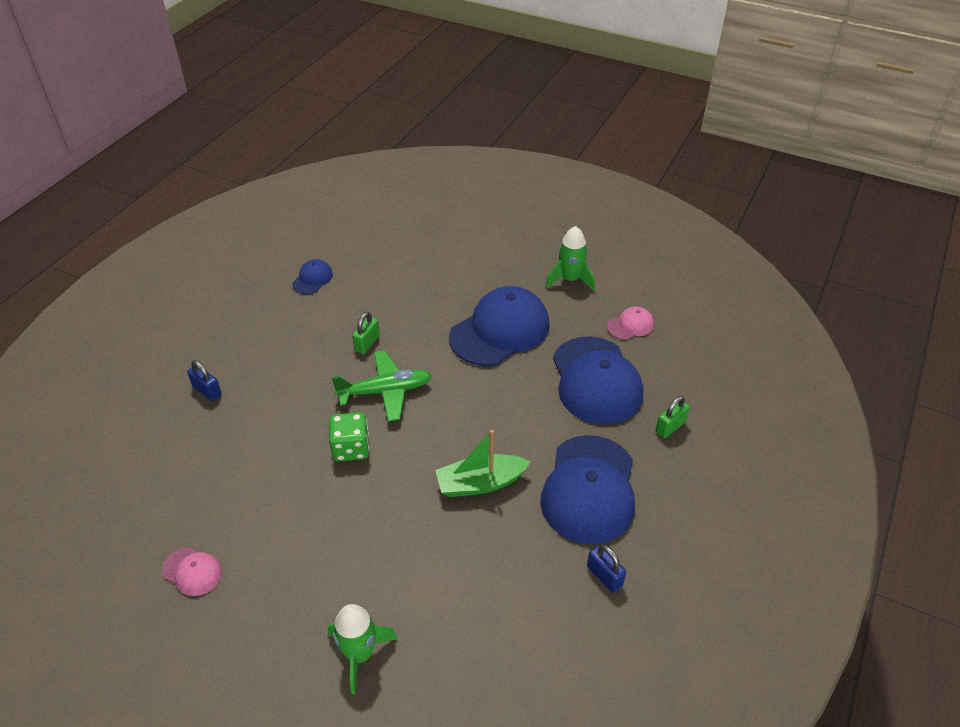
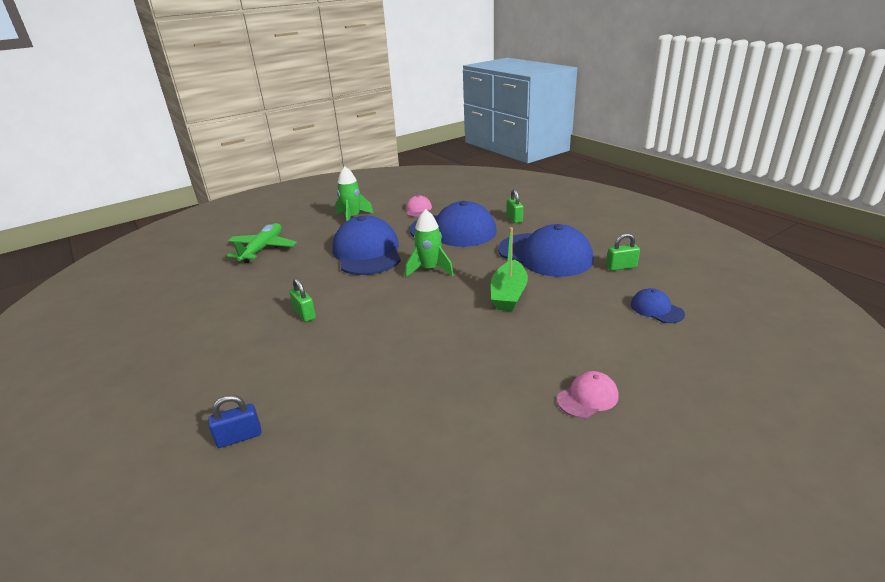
camera: 60 degrees left, 15 degrees down
pink cap [162,547,222,596] -> pink cap moved to [557,371,619,418]
blue cap [292,259,333,294] -> blue cap moved to [631,288,685,323]
green rocket [328,604,397,694] -> green rocket moved to [405,209,454,277]
green dice [329,412,369,461] -> none
green plane [331,350,431,422] -> green plane moved to [227,223,297,263]
blue padlock [587,544,626,593] -> green padlock [606,233,640,271]

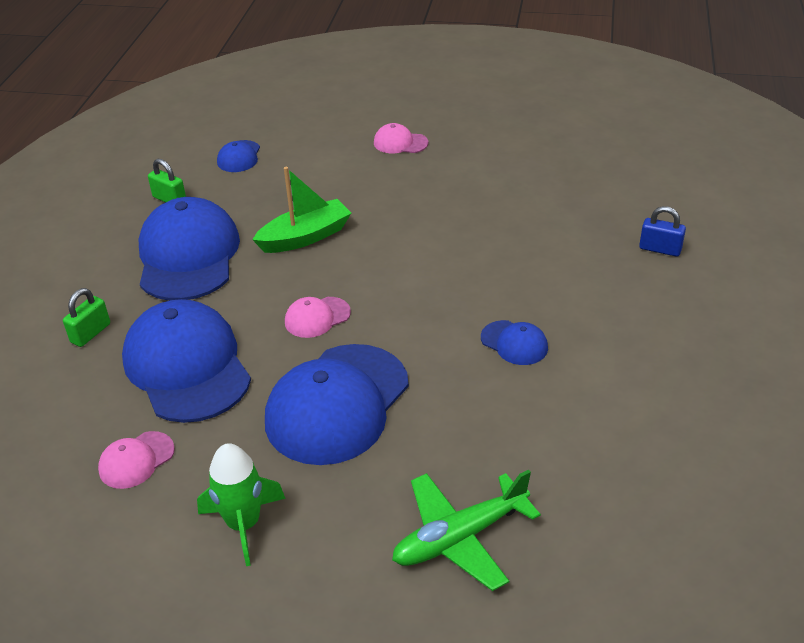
camera: 135 degrees left, 10 degrees up
green padlock [289,278,316,322] -> blue cap [481,320,548,365]
green rocket [405,209,454,277] -> pink cap [285,297,351,338]

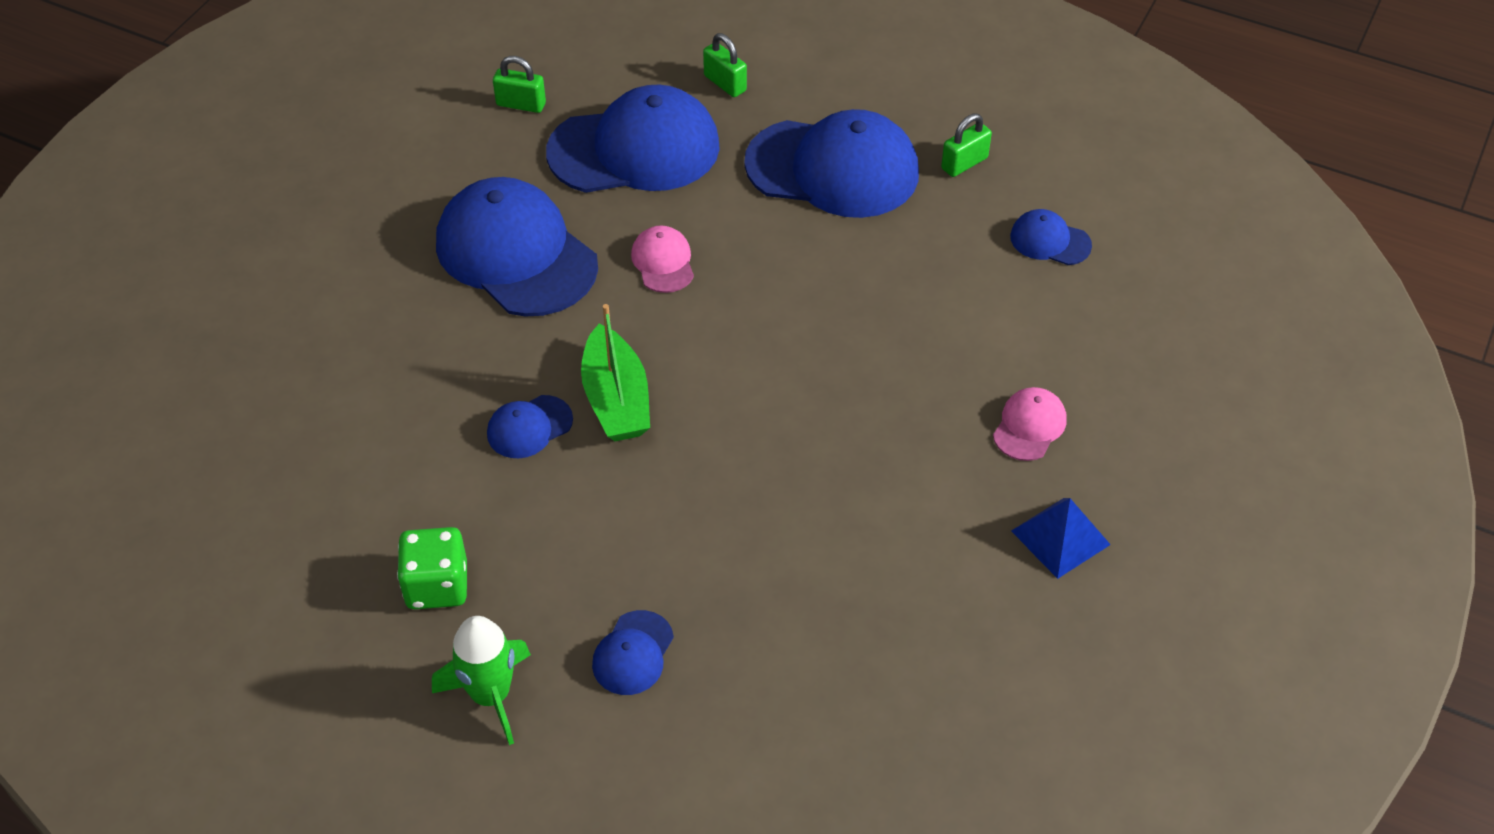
camera: 105 degrees right, 10 degrees up
pink cap [98,431,175,489] -> green padlock [493,56,546,113]
green rocket [197,443,286,566] -> green rocket moved to [432,616,531,745]
green boat [252,167,351,253] -> green boat moved to [581,304,650,441]
green plane [392,470,541,591] -> none
blue padlock [639,206,686,257] -> blue cap [592,610,674,695]
none -> green dice [397,527,467,609]
none -> blue pyramid [1011,498,1111,579]

